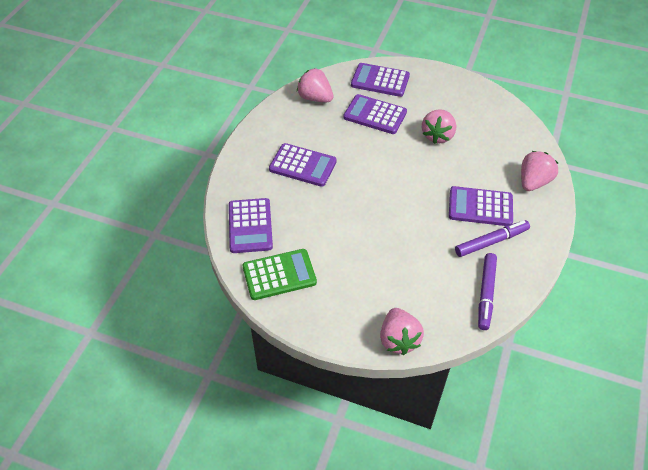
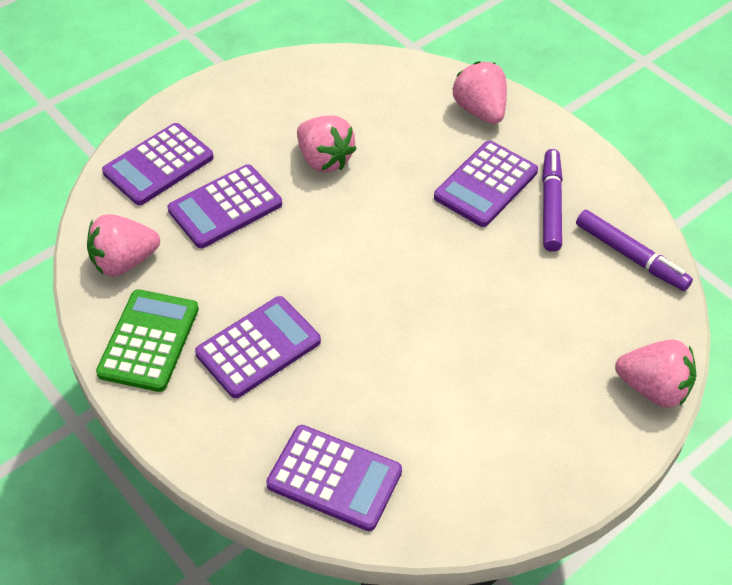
camera: 60 degrees left, 0 degrees up
green calculator [242,249,317,300] -> green calculator moved to [96,290,199,392]

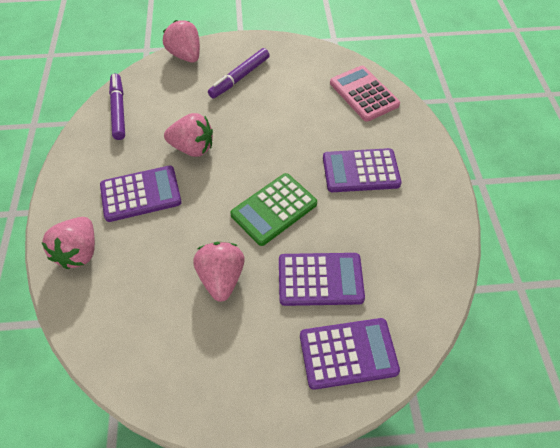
camera: 145 degrees left, 5 degrees up
pink strawberry [87,214,160,276] -> pink strawberry moved to [164,113,213,157]
green calculator [96,290,199,392] -> green calculator moved to [230,173,317,246]
purple calculator [266,425,402,531] -> pink calculator [330,66,400,122]
purple marker [542,149,563,252] -> purple marker moved to [208,48,270,98]

